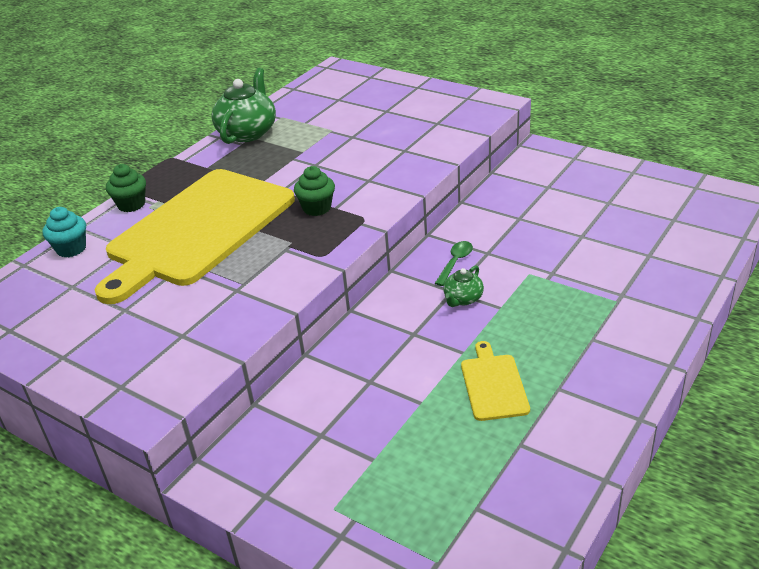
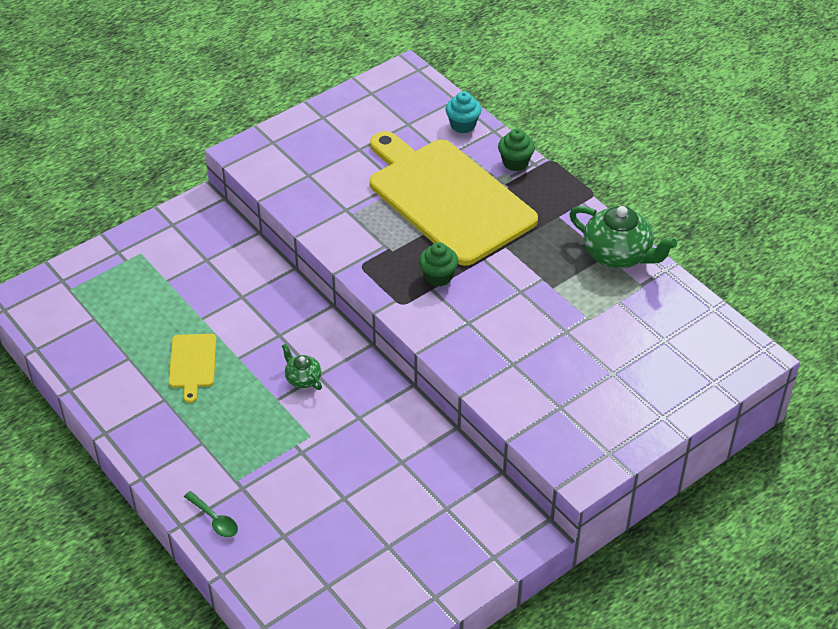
camera: 105 degrees right, 10 degrees up
green spoon [435,241,473,286] -> green spoon moved to [184,491,238,537]
yellow cutting board [461,341,530,421] -> yellow cutting board turned 75 degrees clockwise [169,334,216,403]

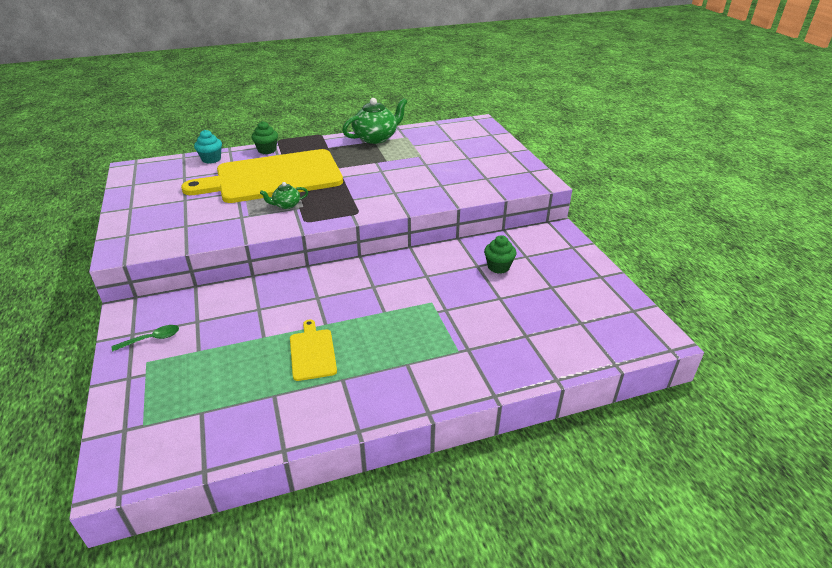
camera: 70 degrees left, 10 degrees down
yellow cutting board [169,334,216,403] -> yellow cutting board turned 120 degrees counterclockwise [290,320,337,381]
green spoon [184,491,238,537] -> green spoon moved to [112,325,179,352]
green teapot [282,344,322,390] -> green teapot moved to [260,182,308,209]
green cupcake [419,242,458,287] -> green cupcake moved to [484,235,516,274]

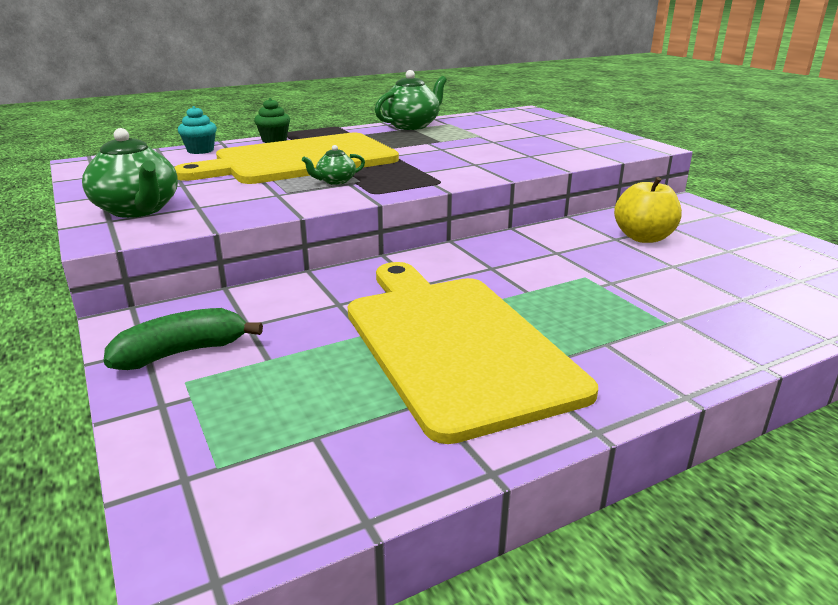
camera: 10 degrees left, 10 degrees down
green spoon [112,325,179,352] -> green banana [104,308,263,370]
yellow cutting board [290,320,337,381] -> yellow cutting board [348,262,598,444], size x2.44
green cupcake [484,235,516,274] -> yellow apple [614,177,682,243]
none -> green teapot [82,128,178,218]

